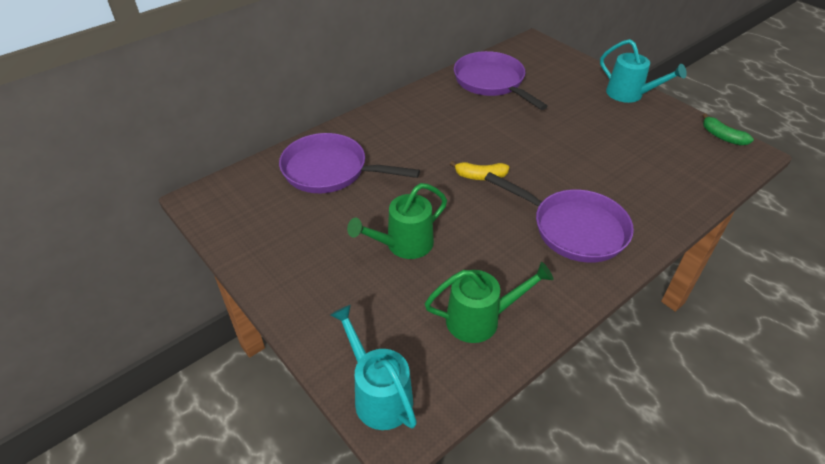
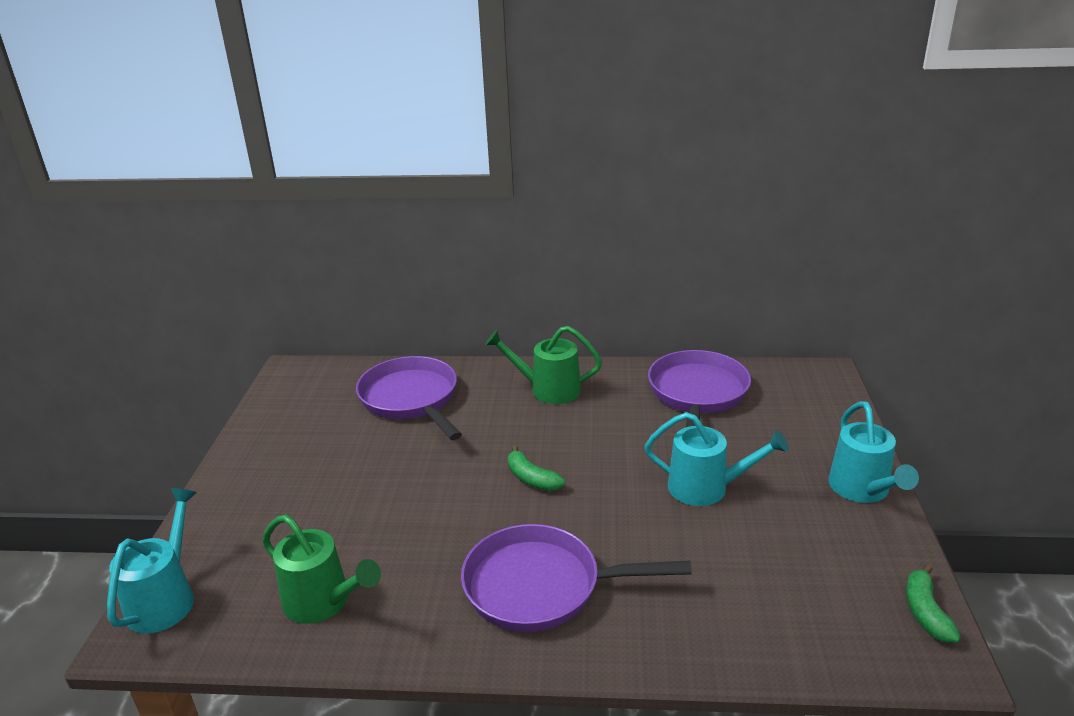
camera: 45 degrees right, 15 degrees down
green watering can [347,183,447,259] -> green watering can moved to [485,326,602,404]
yellow banana [450,161,509,180] -> green banana [508,445,565,491]
purple pan [485,172,634,263] -> purple pan turned 105 degrees clockwise [461,524,692,632]
none -> turquoise watering can [644,412,789,506]

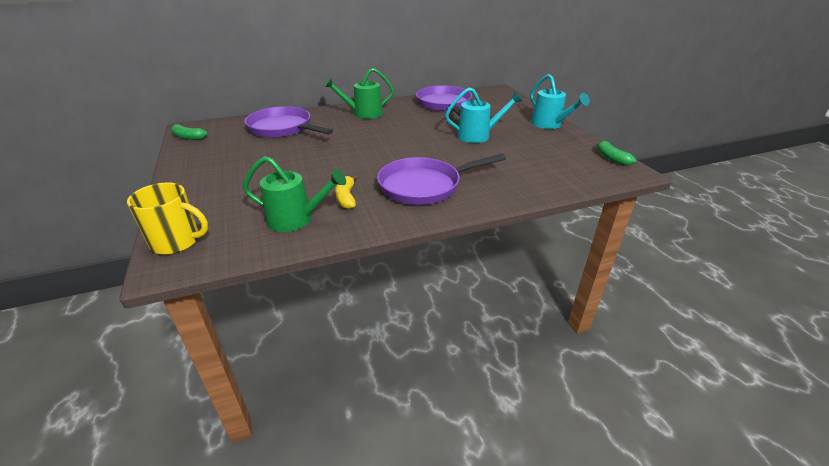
camera: 25 degrees left, 5 degrees up
turquoise watering can [107,488,197,633] -> yellow mug [127,183,208,255]
green banana [508,445,565,491] -> green banana moved to [171,124,208,140]
none -> yellow banana [335,175,358,209]

